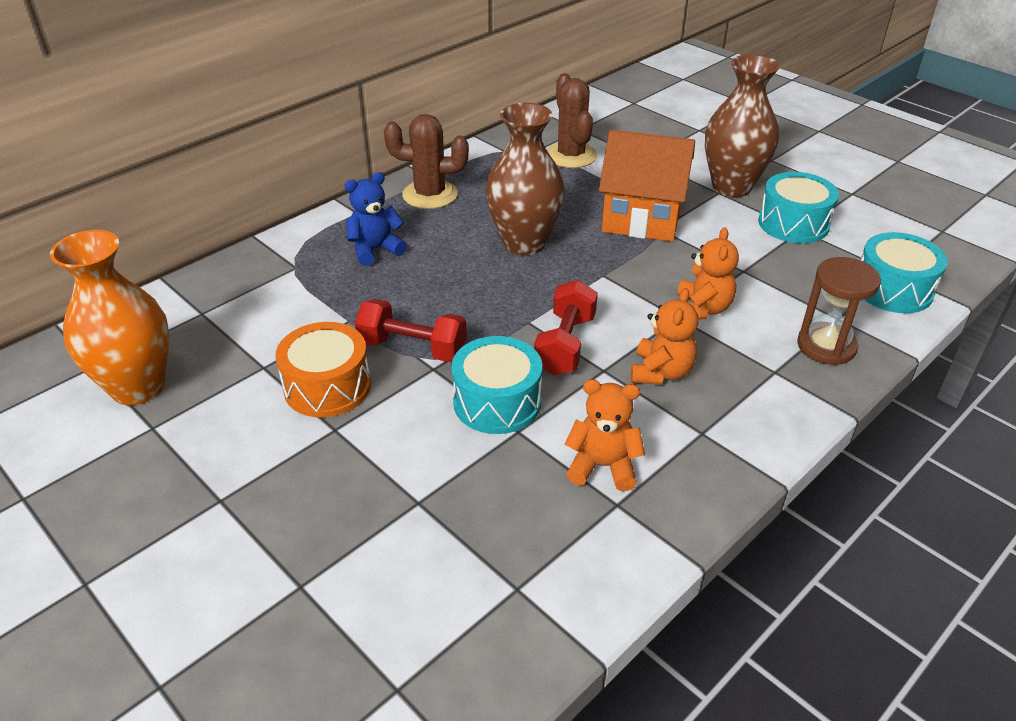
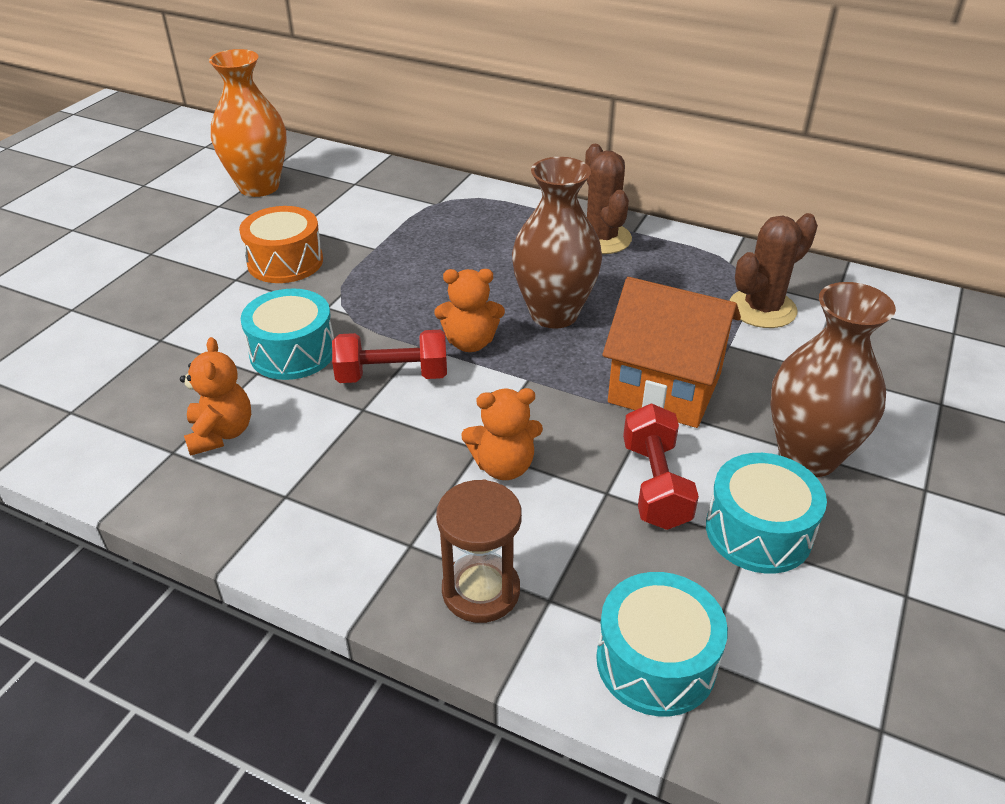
camera: 70 degrees right, 0 degrees up
blue teddy bear [344,172,407,266] -> none
red dumbbell [355,299,467,362] -> red dumbbell moved to [623,404,699,530]
orange house [599,130,695,242] -> orange house turned 60 degrees counterclockwise [602,277,741,428]
orange teddy bear [631,288,698,384] -> orange teddy bear moved to [435,269,505,352]

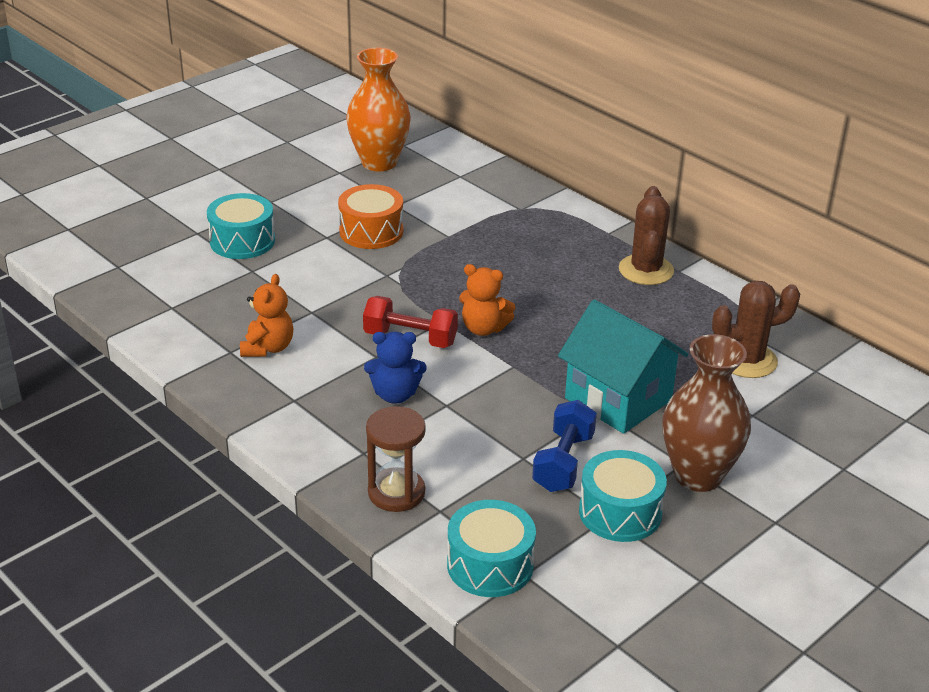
camera: 20 degrees right, 5 degrees down
turquoise drum [241,289,334,380] -> turquoise drum moved to [207,193,275,259]
orange teddy bear [461,388,543,480] -> none
brown vase [512,157,602,328] -> none
orange house [602,277,741,428] -> turquoise house [558,299,689,434]
red dumbbell [623,404,699,530] -> blue dumbbell [532,400,597,492]
none -> blue teddy bear [364,332,427,404]

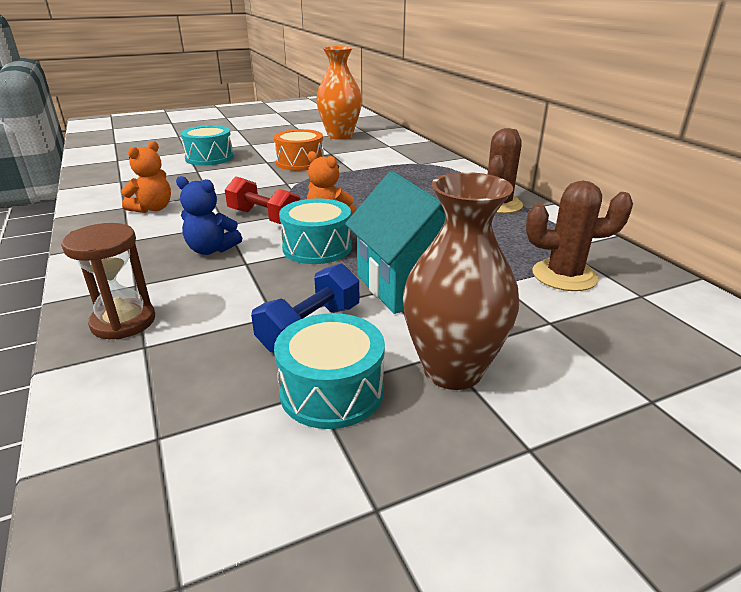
camera: 20 degrees right, 5 degrees down
turquoise drum [447,500,536,597] -> turquoise drum moved to [279,198,352,264]

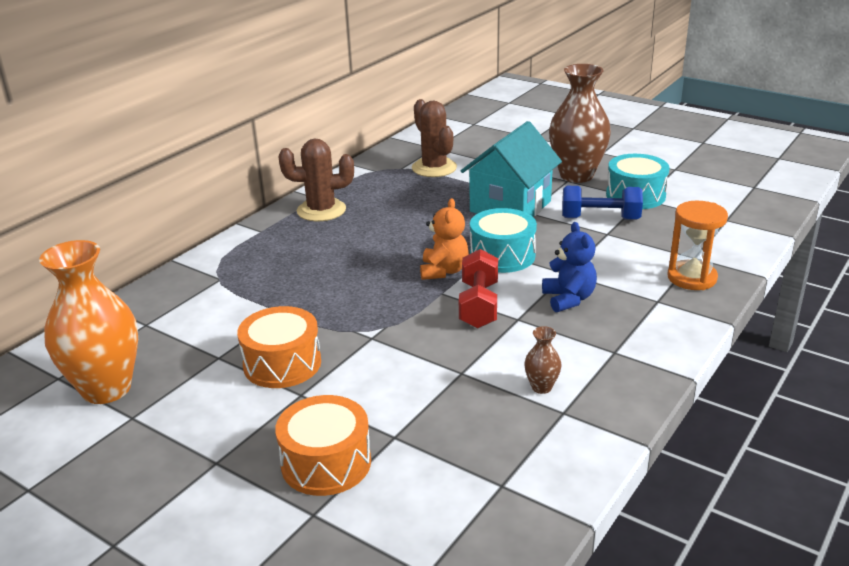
camera: 120 degrees left, 0 degrees up
brown hourglass [61,223,155,339] -> orange hourglass [667,201,728,290]
orange teddy bear [121,141,171,213] -> brown vase [524,326,562,394]
turquoise drum [180,125,234,166] -> orange drum [275,395,371,496]

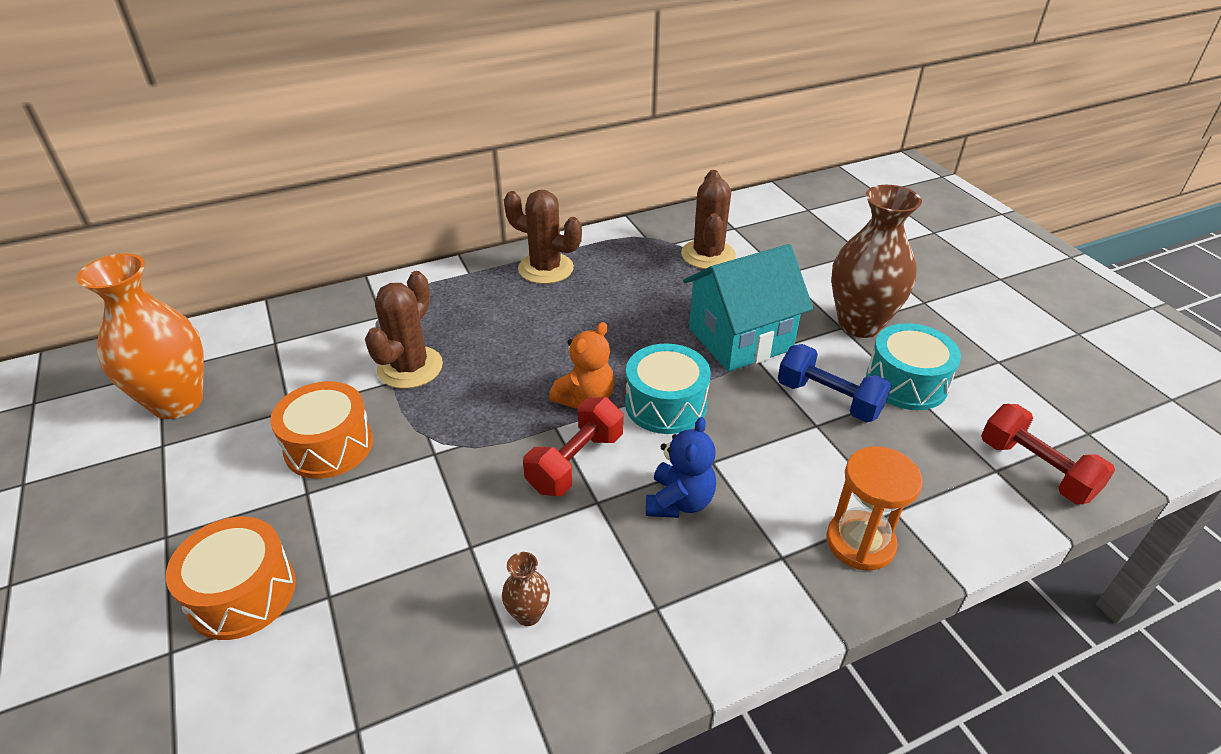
camera: 30 degrees right, 10 degrees up
none -> brown cactus [365,271,443,389]
none -> red dumbbell [981,404,1115,504]

